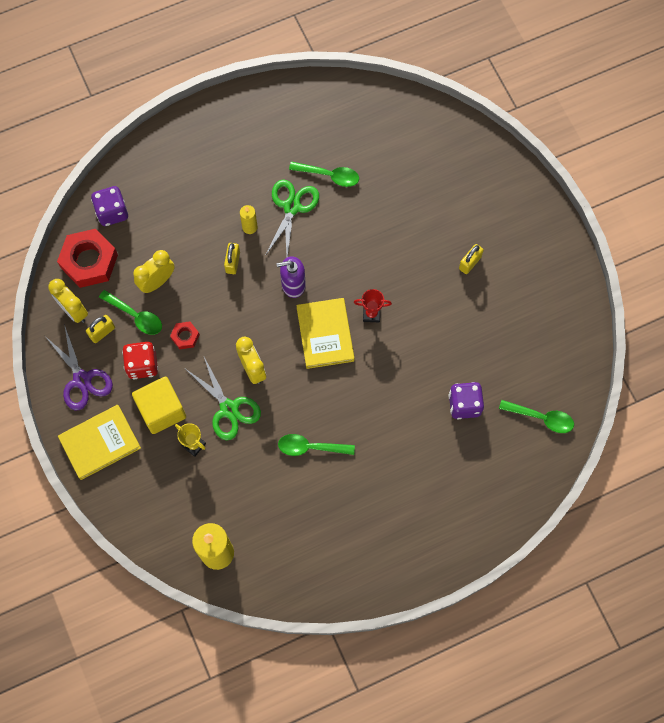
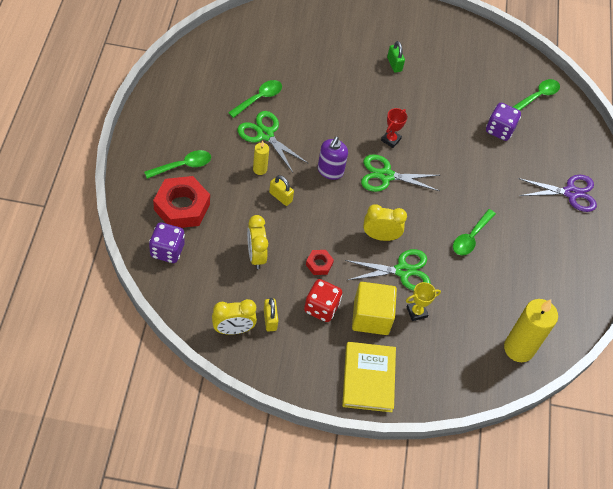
camera: 65 degrees left, 15 degrees down
purple scissors [45,324,113,410] -> purple scissors moved to [518,175,597,212]
red nut [57,229,118,288] -> red nut moved to [153,176,210,228]
green spoon [99,290,162,335] -> green spoon moved to [144,150,211,179]
yellow book [296,298,355,369] -> green scissors [361,154,440,192]
yellow padlock [459,244,484,274] -> green padlock [387,41,405,73]

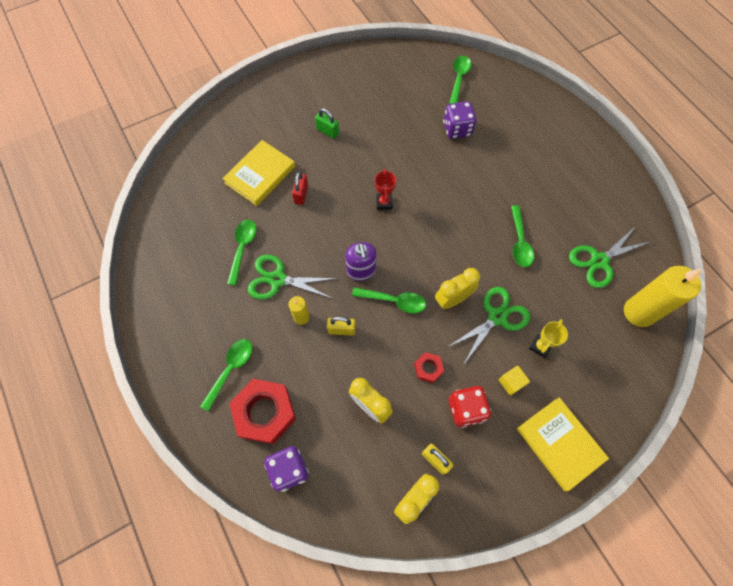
camera: 30 degrees left, 10 degrees up
yellow cube [352,282,397,335] -> yellow cube [499,366,530,396], size x0.49
green scissors [361,154,440,192] -> green scissors moved to [569,226,652,288]
purple scissors [518,175,597,212] -> none
none -> yellow book [222,140,295,206]
none -> red padlock [292,172,308,205]
none -> green spoon [352,287,426,313]

